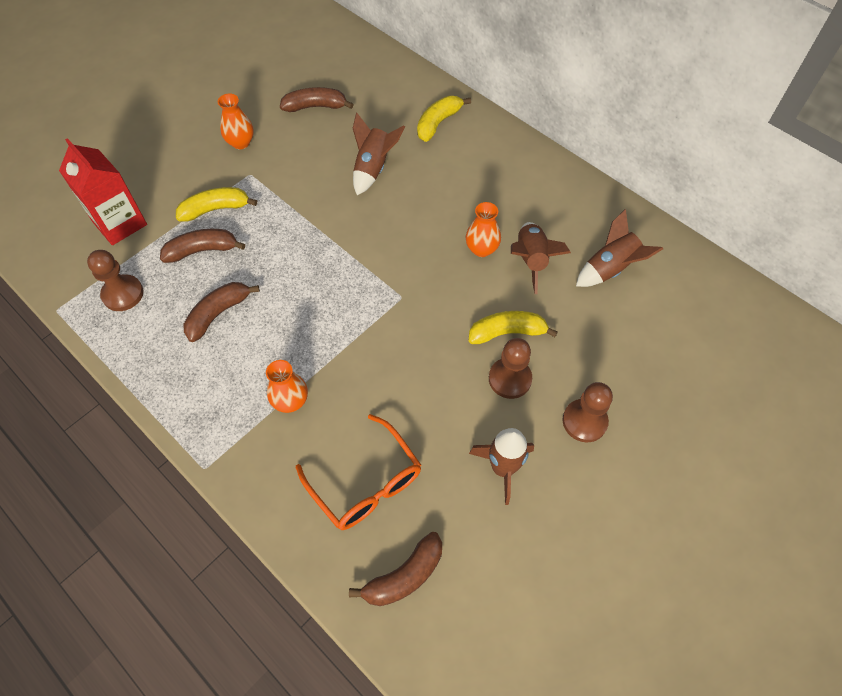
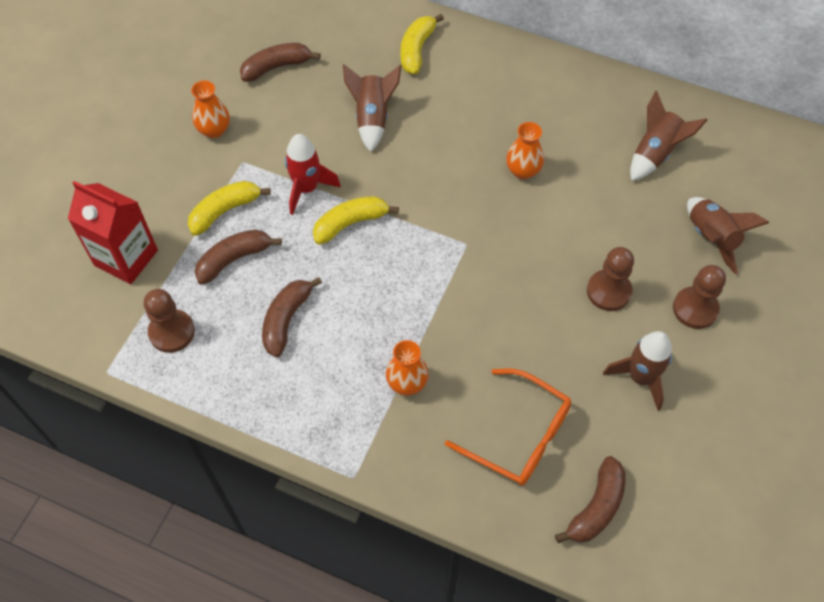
camera: 20 degrees left, 0 degrees up
yellow banana [469,311,558,344] -> yellow banana moved to [313,196,399,245]
brown rocket [511,222,571,294] -> brown rocket moved to [687,197,769,274]
none -> red rocket [285,134,341,215]

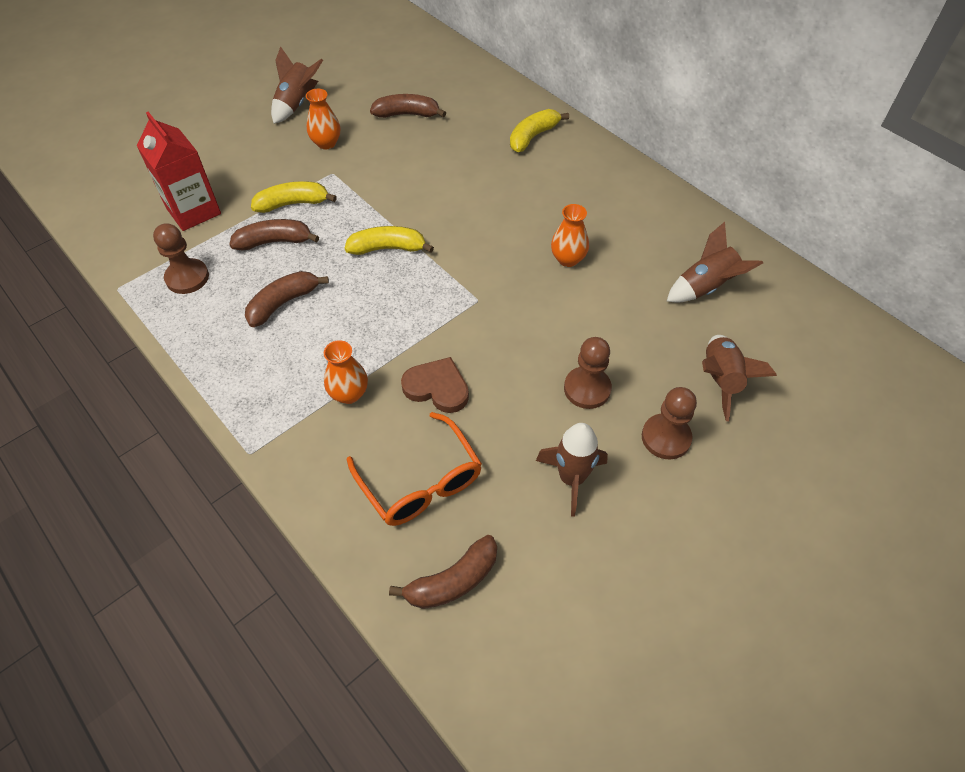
camera: 25 degrees right, 5 degrees down
red rocket [285,134,341,215] -> none
brown rocket [343,64,401,152] -> brown rocket moved to [271,46,323,124]
none -> brown heart [401,357,469,413]

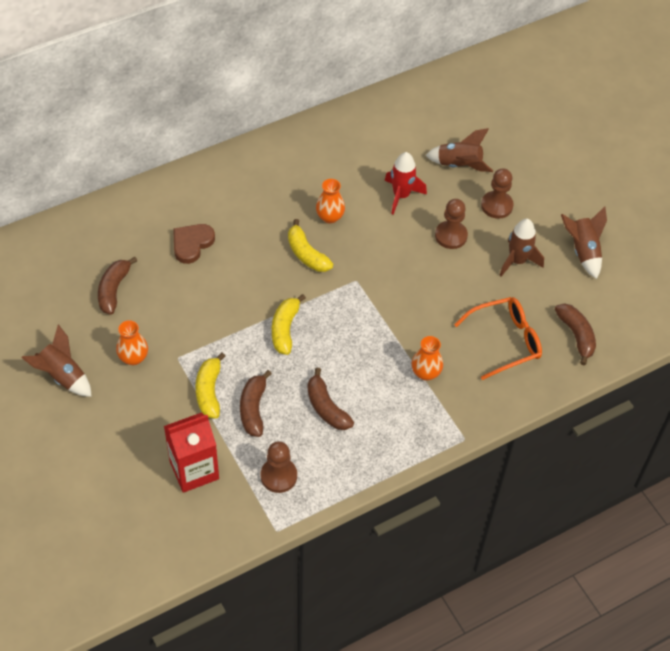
camera: 80 degrees left, 0 degrees up
brown heart [401,357,469,413] -> brown heart moved to [173,224,215,264]
yellow banana [510,109,569,152] -> yellow banana moved to [288,219,333,272]
brown rocket [667,222,763,303] -> brown rocket moved to [561,207,607,279]
none -> red rocket [385,152,427,215]

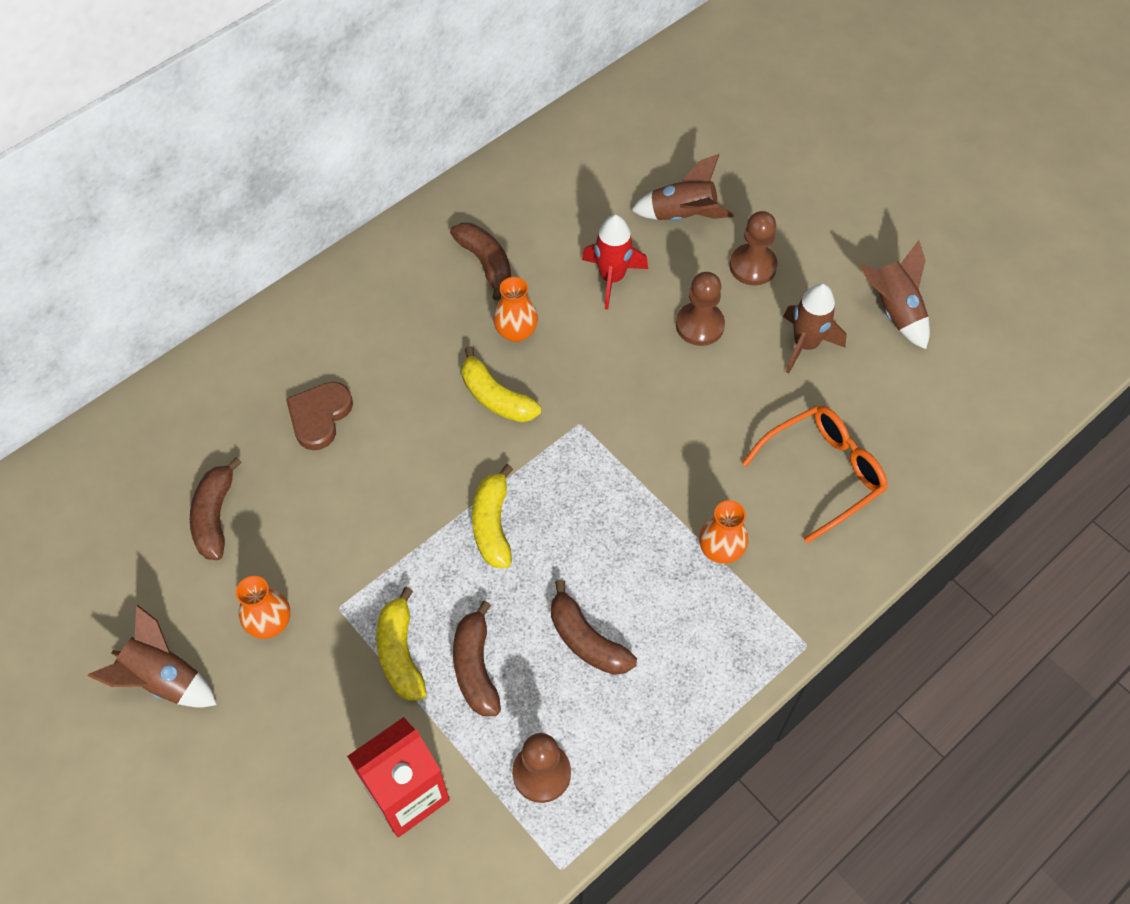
camera: 10 degrees left, 5 degrees up
brown banana [555,303,596,365] -> brown banana moved to [450,223,511,301]

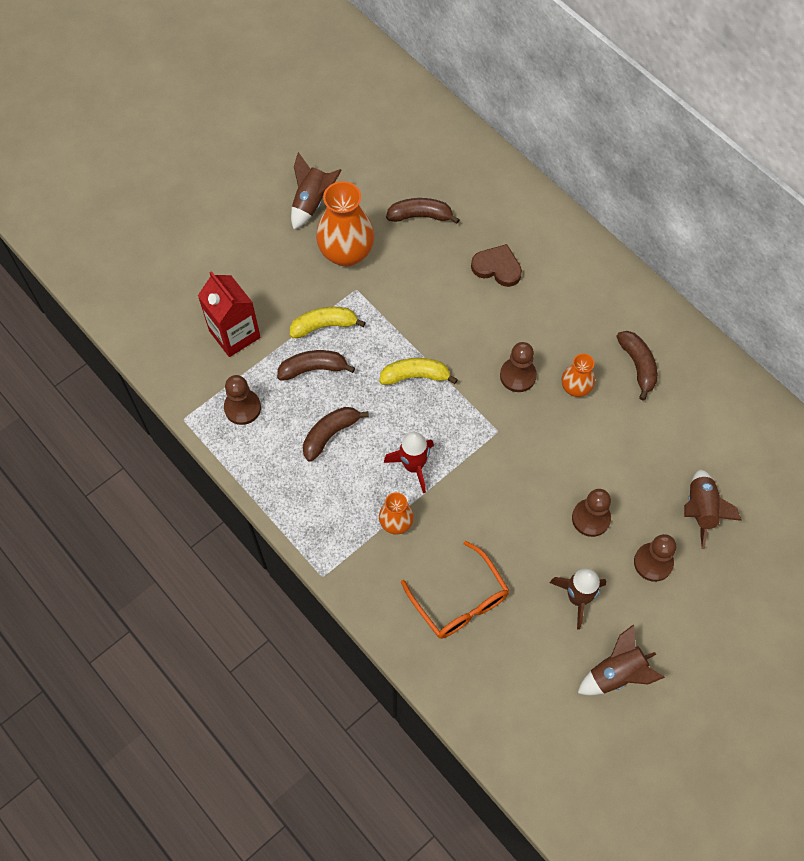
camera: 90 degrees right, 5 degrees up
orange vase [236,576,290,639] -> orange vase [316,181,375,267], size x1.82
brown banana [450,223,511,301] -> brown banana turned 75 degrees counterclockwise [616,331,658,401]
yellow banana [462,346,541,422] -> brown pawn [500,342,537,392]
red rocket [582,215,648,309] -> red rocket moved to [384,432,434,493]

